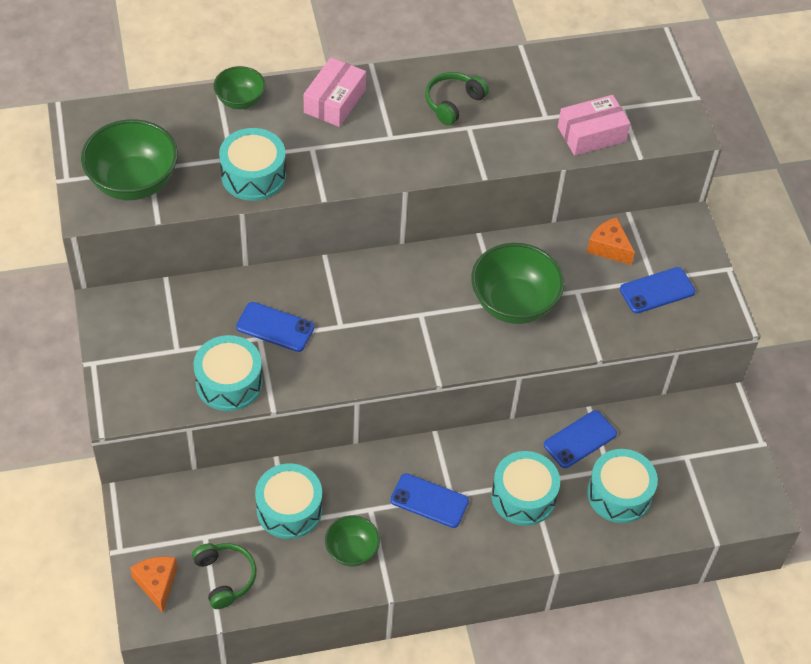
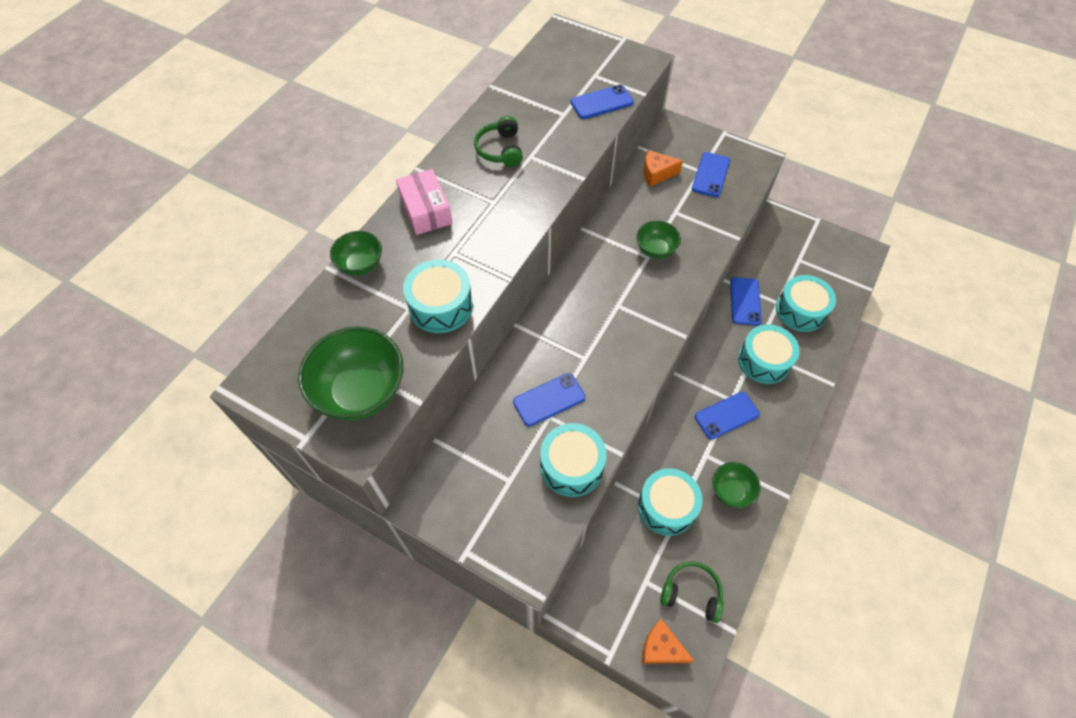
camera: 45 degrees left, 5 degrees up
green bowl [471,243,564,324] -> green bowl [636,221,681,259], size x0.57
pink box [558,95,631,156] -> blue phone [570,84,634,119]

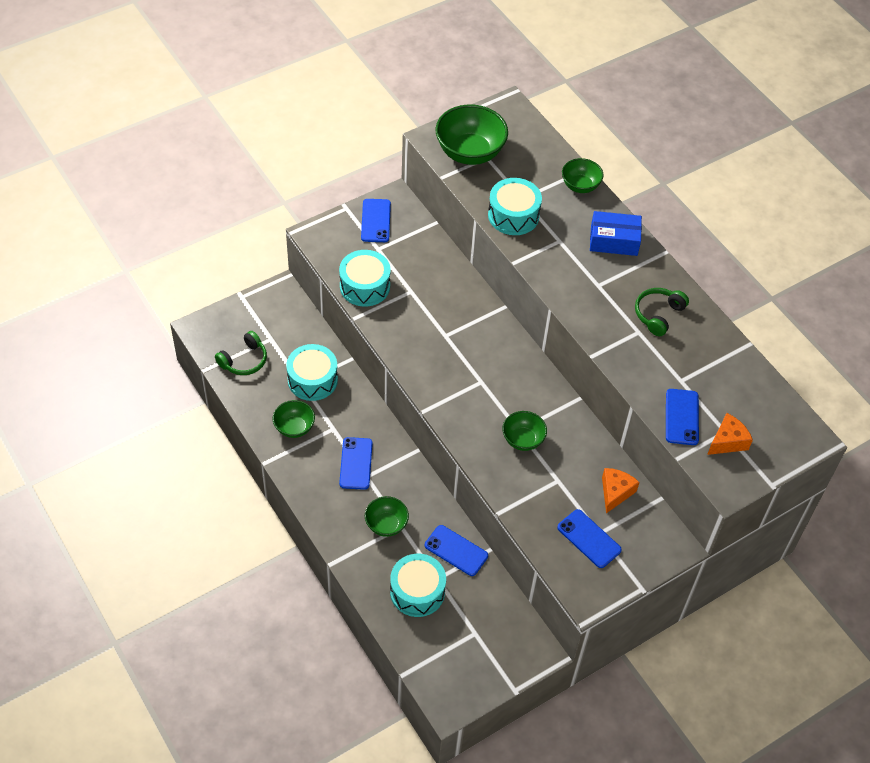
camera: 115 degrees right, 5 degrees down
pink box [396,169,453,235] -> blue box [590,211,642,256]
green headphones [474,116,523,167] -> green headphones turned 75 degrees counterclockwise [635,288,689,336]
blue phone [513,373,585,426] -> blue phone moved to [361,199,391,242]
orange cheese [642,619,694,664] -> orange cheese moved to [707,413,753,455]
turquoise drum [738,324,800,384] -> green bowl [365,496,409,537]

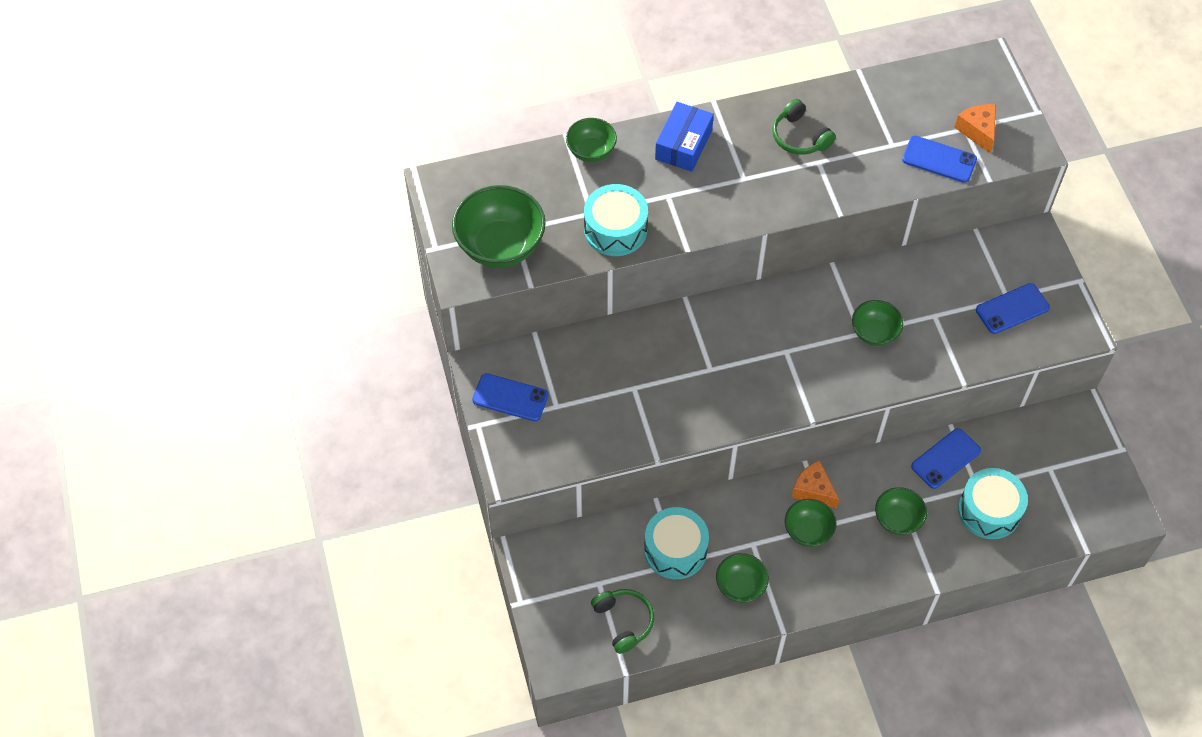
camera: 70 degrees left, 5 degrees up
turquoise drum [339,250,391,307] -> none
blue phone [339,437,373,490] -> green bowl [785,499,837,547]
orange cheese [602,468,640,513] -> orange cheese moved to [791,460,839,508]

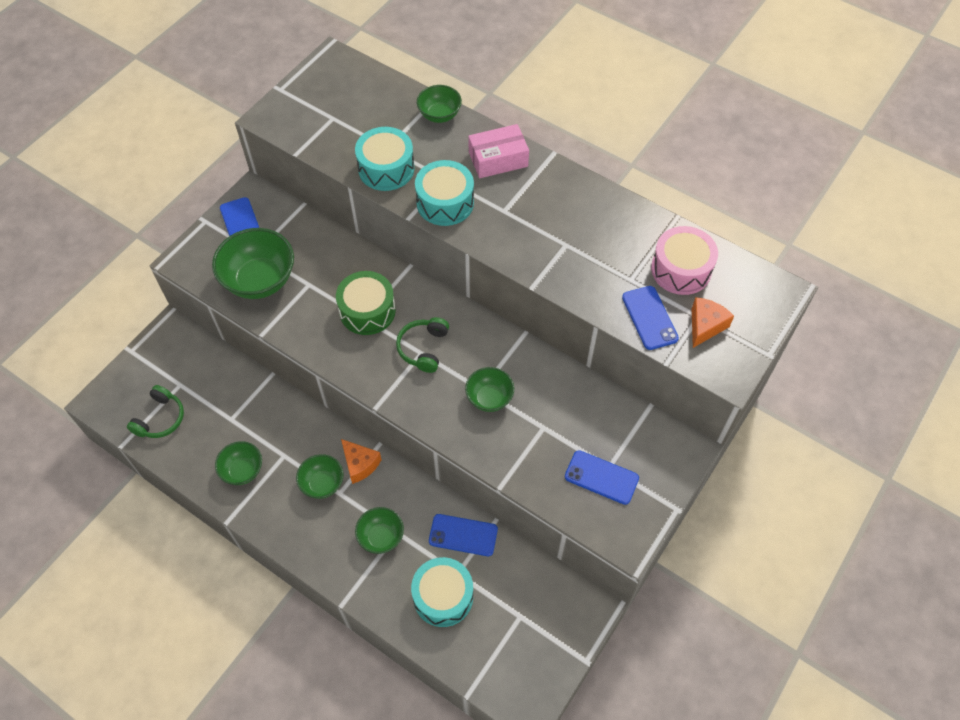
camera: 50 degrees right, 0 degrees up
green bowl [452,185,545,268] -> green bowl moved to [212,228,294,299]
turquoise drum [644,507,709,579] -> turquoise drum moved to [415,160,474,226]
blue box [655,102,714,172] -> pink box [468,124,529,178]
green headphones [772,99,836,155] -> green headphones moved to [396,317,449,373]
orange cheese [791,460,839,508] -> orange cheese turned 135 degrees clockwise [341,439,381,484]
none -> green drum [336,271,396,335]
none -> pink drum [651,226,718,295]

